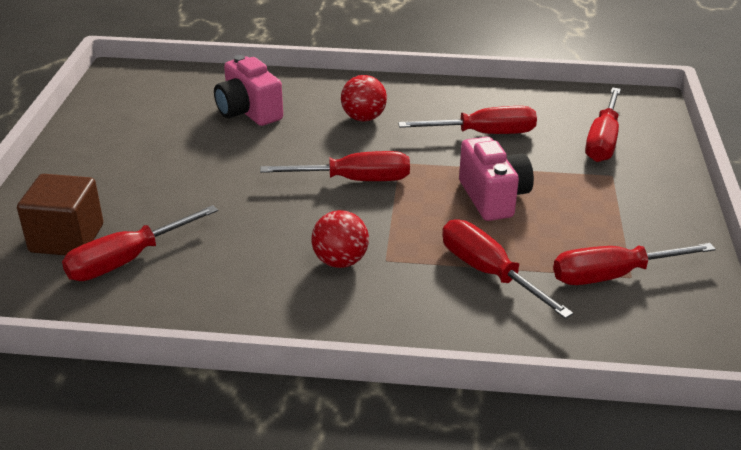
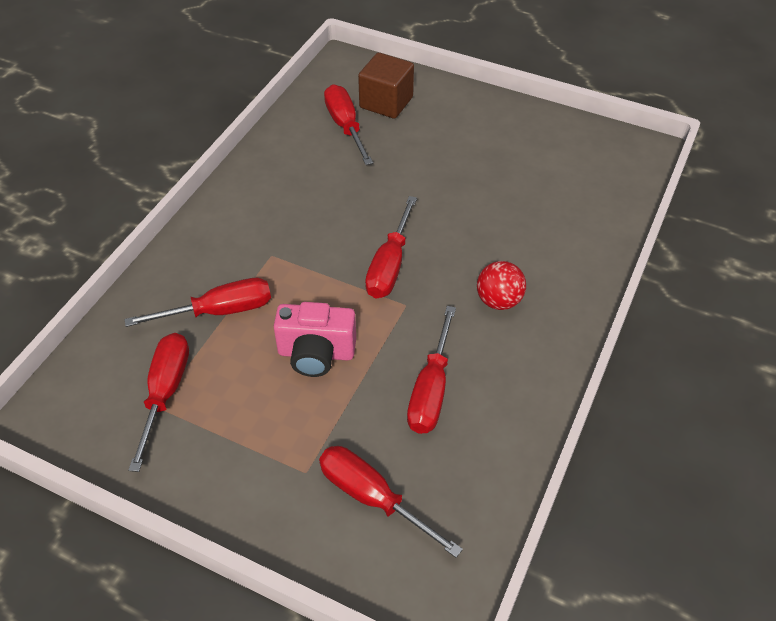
camera: 110 degrees right, 15 degrees up
pink camera [214,55,283,126] -> none
red ball [311,210,369,268] -> none

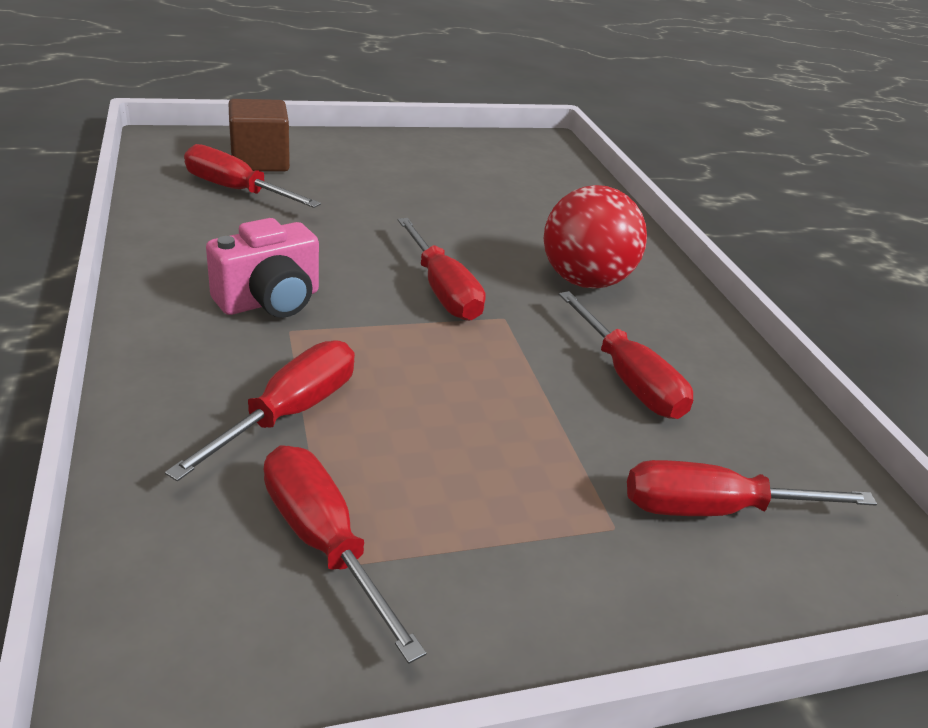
camera: 45 degrees left, 15 degrees down
pink camera [273,302,356,377] -> pink camera moved to [206,218,319,318]
red ball [477,261,526,310] -> red ball [544,185,647,289], size x1.64

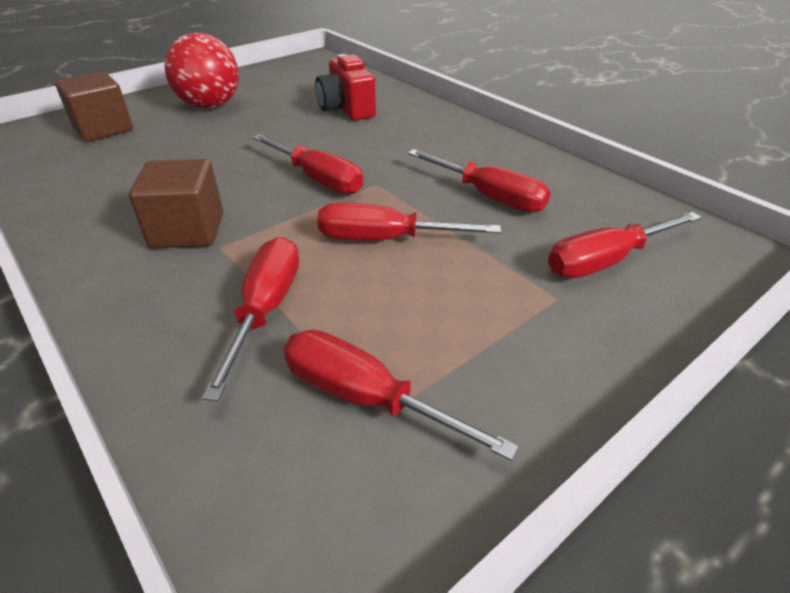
camera: 20 degrees left, 5 degrees up
red screwdriver [184,144,321,208] -> red screwdriver moved to [317,203,501,240]
pink camera [206,218,319,318] -> brown cube [129,159,223,248]
red ball [544,185,647,289] -> red ball moved to [164,32,239,109]
none -> red camera [315,54,376,121]

